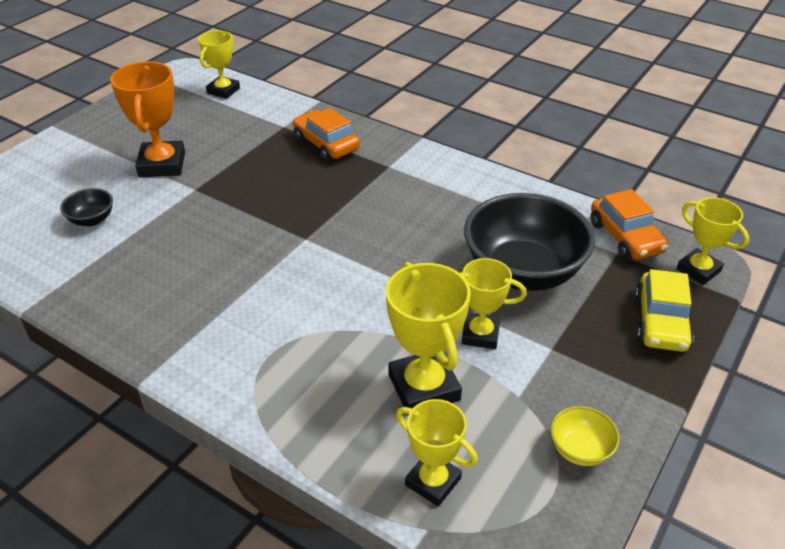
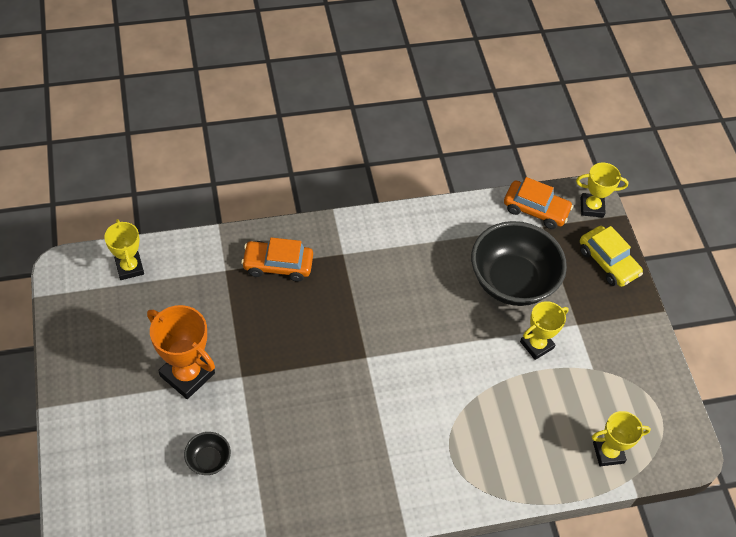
camera: 50 degrees left, 15 degrees up
yellow trophy [386,262,471,415] -> none
yellow bowl [550,406,620,466] -> none

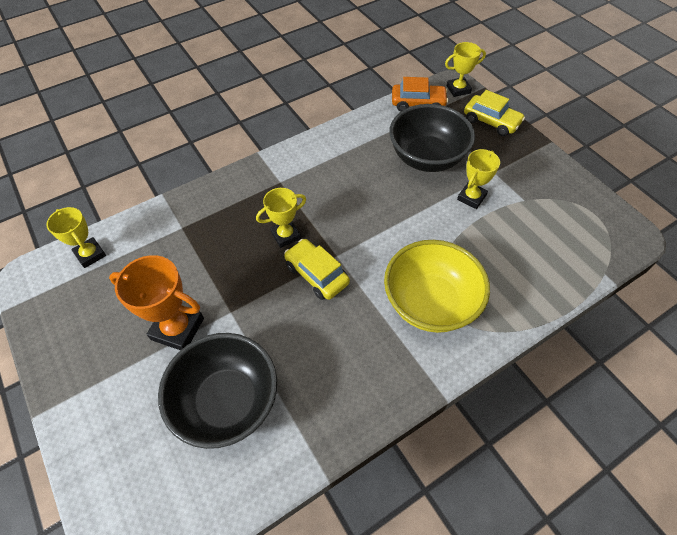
camera: 15 degrees left, 0 degrees up
black bowl [184,432,231,475] -> black bowl [158,333,277,449], size x2.31
orange car [241,237,313,282] -> none
yellow trophy [592,411,651,466] -> yellow trophy moved to [256,188,306,248]
none -> yellow car [284,239,350,300]
none -> yellow bowl [384,240,490,333]

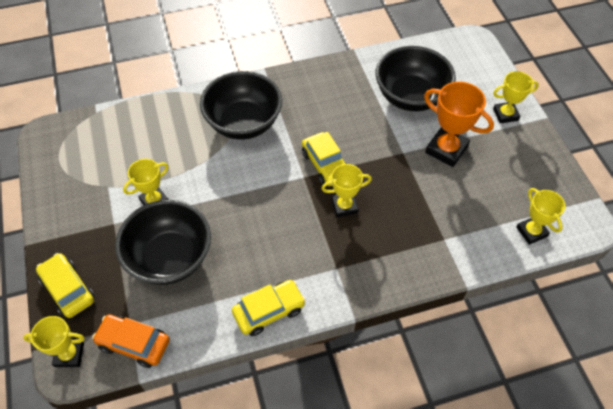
camera: 165 degrees left, 0 degrees up
yellow bowl [384,240,490,333] -> black bowl [200,71,282,140]
none -> yellow car [232,280,306,336]
none -> yellow trophy [493,71,539,123]

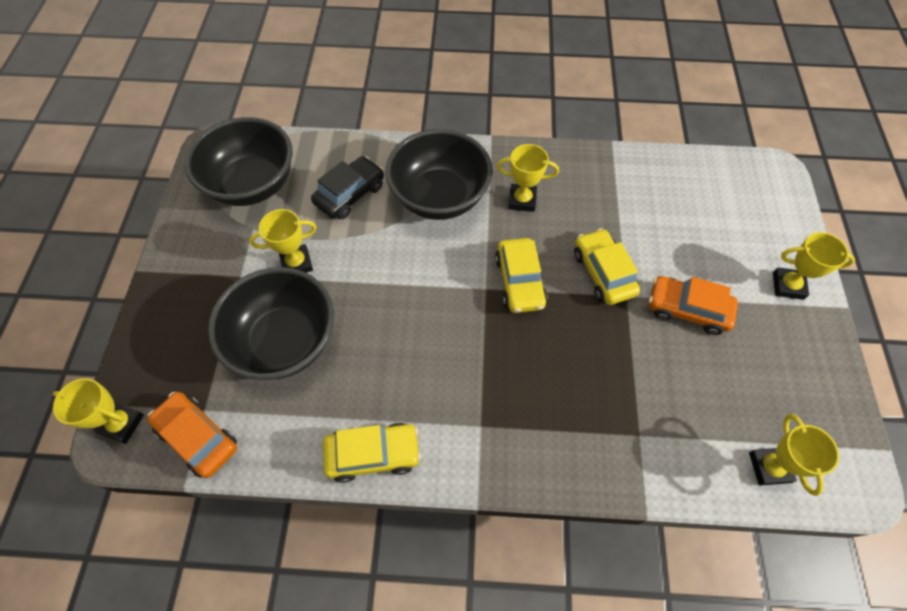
camera: 20 degrees right, 5 degrees up
yellow car [36,253,95,318] -> yellow car moved to [574,228,640,305]
yellow trophy [321,164,372,217] -> yellow trophy moved to [497,144,559,212]
black bowl [375,46,456,111] -> black bowl moved to [185,117,293,206]
orange trophy [424,81,494,167] -> orange car [649,276,738,335]
none -> black car [311,156,384,219]

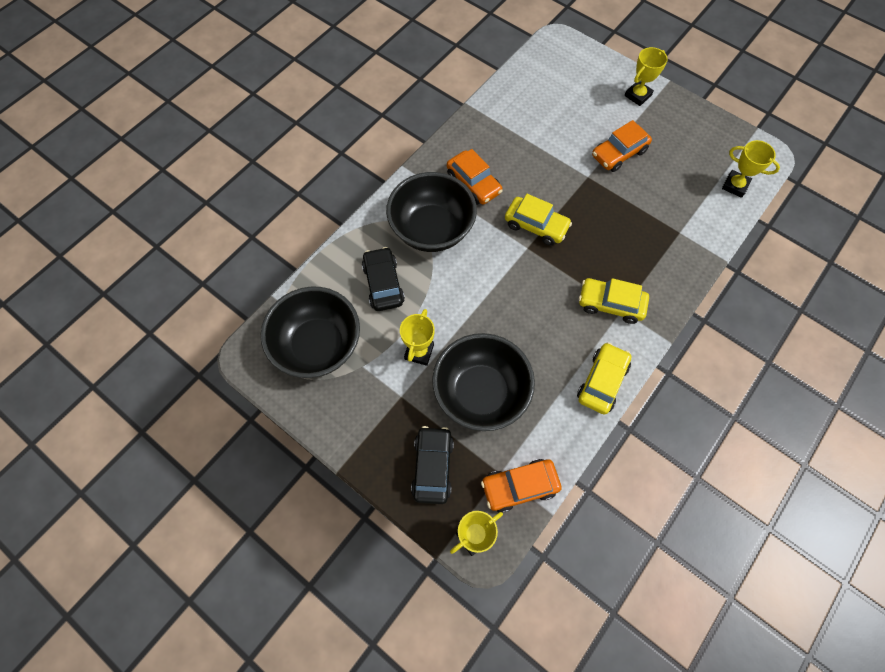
camera: 55 degrees left, 5 degrees up
yellow trophy [497,144,559,212] -> orange car [447,149,503,205]
yellow car [574,228,640,305] -> yellow car moved to [579,278,649,324]
none -> black car [411,426,454,504]

